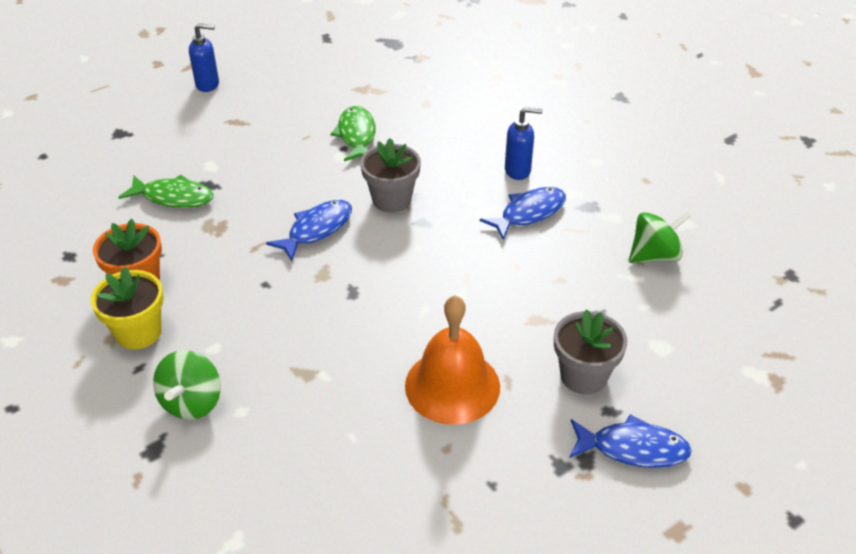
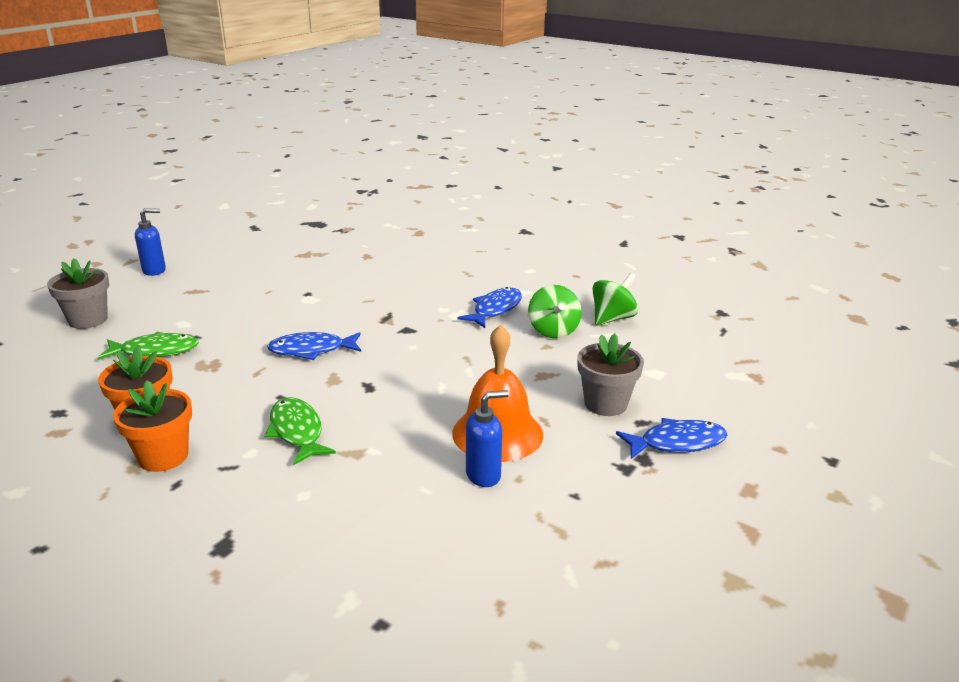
camera: 20 degrees left, 15 degrees down
yellow flower pot [91,266,164,349] -> orange flower pot [113,380,192,472]
green spinning top [153,350,221,420] -> green spinning top moved to [528,285,582,338]
blue fish [266,200,352,261] -> blue fish turned 120 degrees counterclockwise [267,332,361,360]
green fish [331,106,376,161] -> green fish moved to [265,397,336,465]
grey flower pot [360,138,421,213] -> grey flower pot moved to [47,258,109,329]
blue soap dispenser [505,107,543,180] -> blue soap dispenser moved to [466,390,509,487]

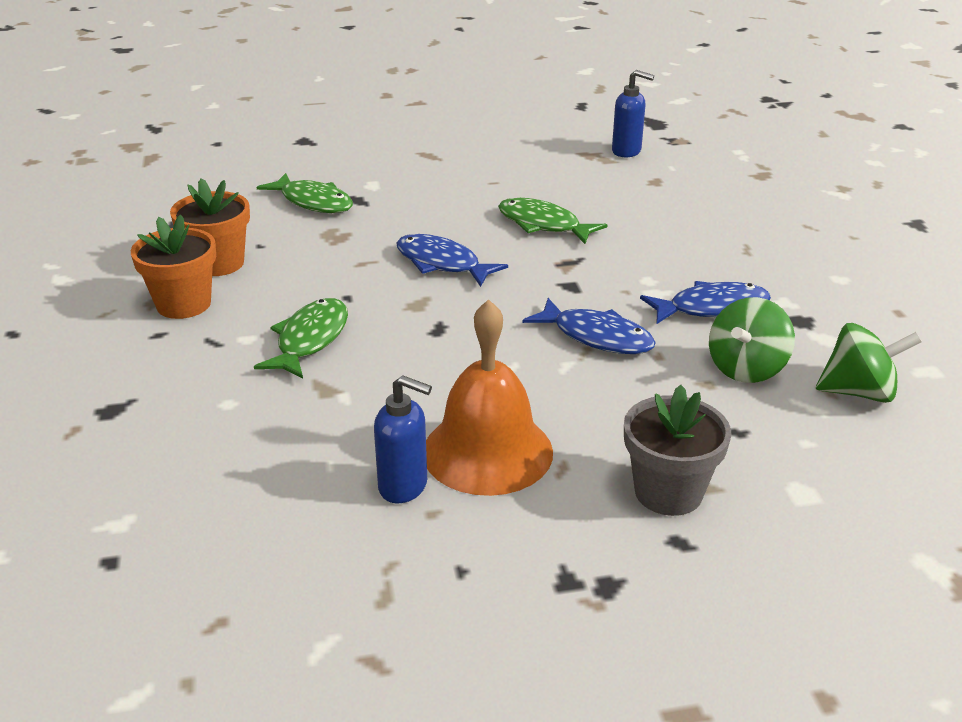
camera: 45 degrees right, 5 degrees up
grey flower pot [47,258,109,329] -> none
blue soap dispenser [135,208,166,276] -> blue soap dispenser moved to [612,70,654,157]
blue fish [616,418,727,459] -> blue fish moved to [523,298,656,354]
none -> green fish [498,198,607,244]

